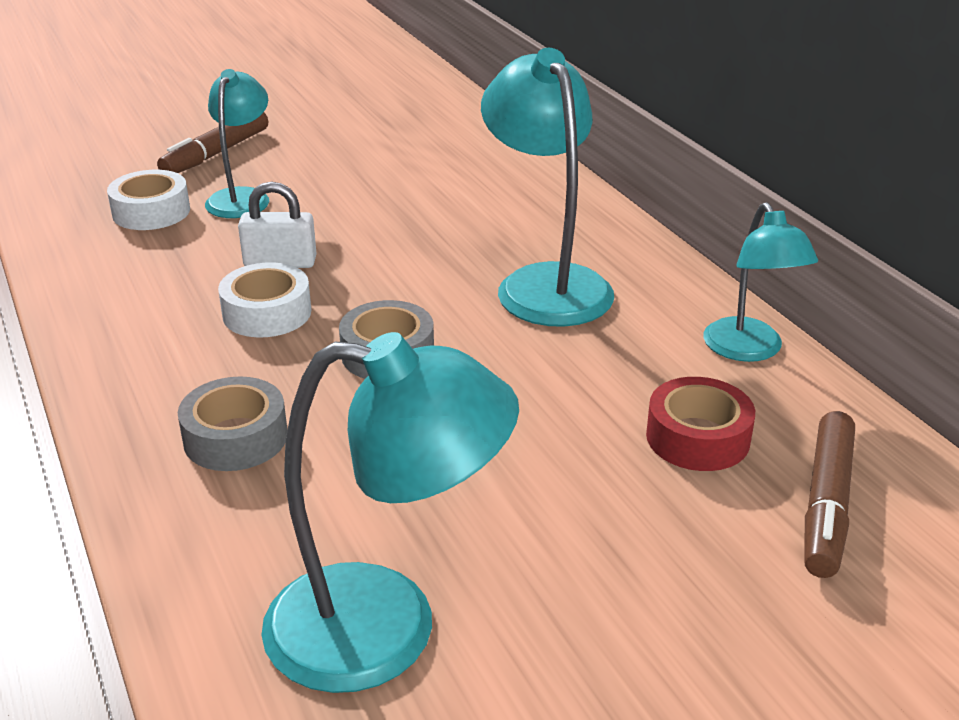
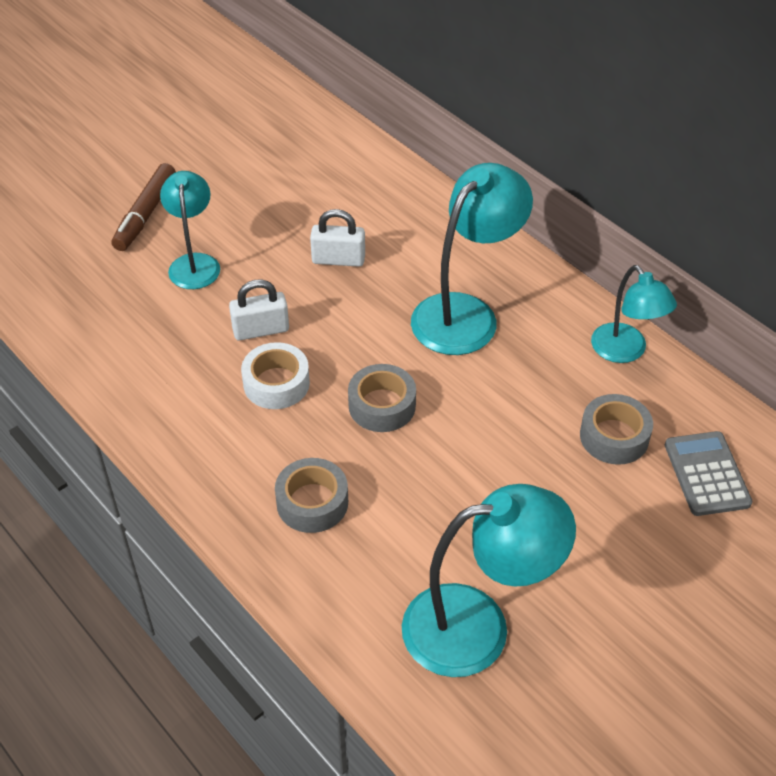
camera: 15 degrees left, 15 degrees up
white tape [107,170,190,230] -> none
turquoise lamp [481,48,614,327] -> turquoise lamp turned 75 degrees clockwise [411,163,533,355]
red tape [646,377,755,471] -> grey tape [580,394,653,465]
brown marker [804,411,855,578] -> grey calculator [665,431,753,516]
none -> white padlock [310,209,365,267]

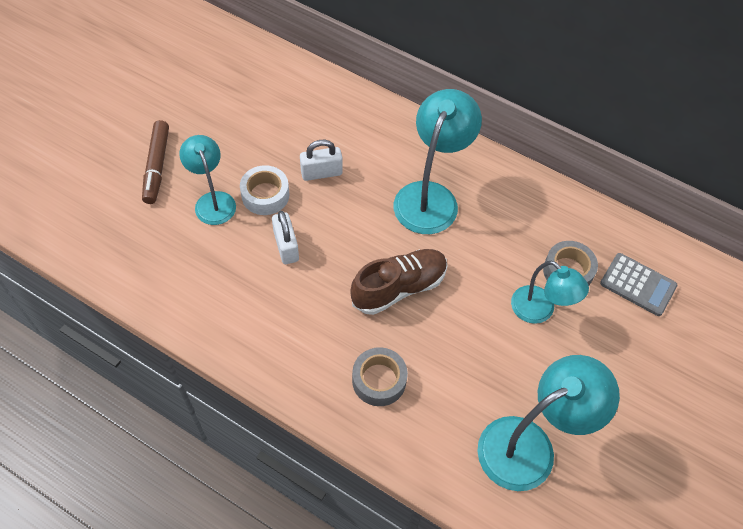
camera: 20 degrees left, 10 degrees up
white padlock [229,279,289,340] -> white padlock turned 75 degrees counterclockwise [272,211,299,264]
white tape [241,342,310,409] -> white tape moved to [240,165,289,215]
grey tape [348,364,416,432] -> brown shoe [350,249,447,315]
turquoise lamp [591,265,677,363] -> turquoise lamp moved to [511,261,589,324]
grey calculator [665,431,753,516] -> grey calculator turned 150 degrees clockwise [600,253,677,316]

